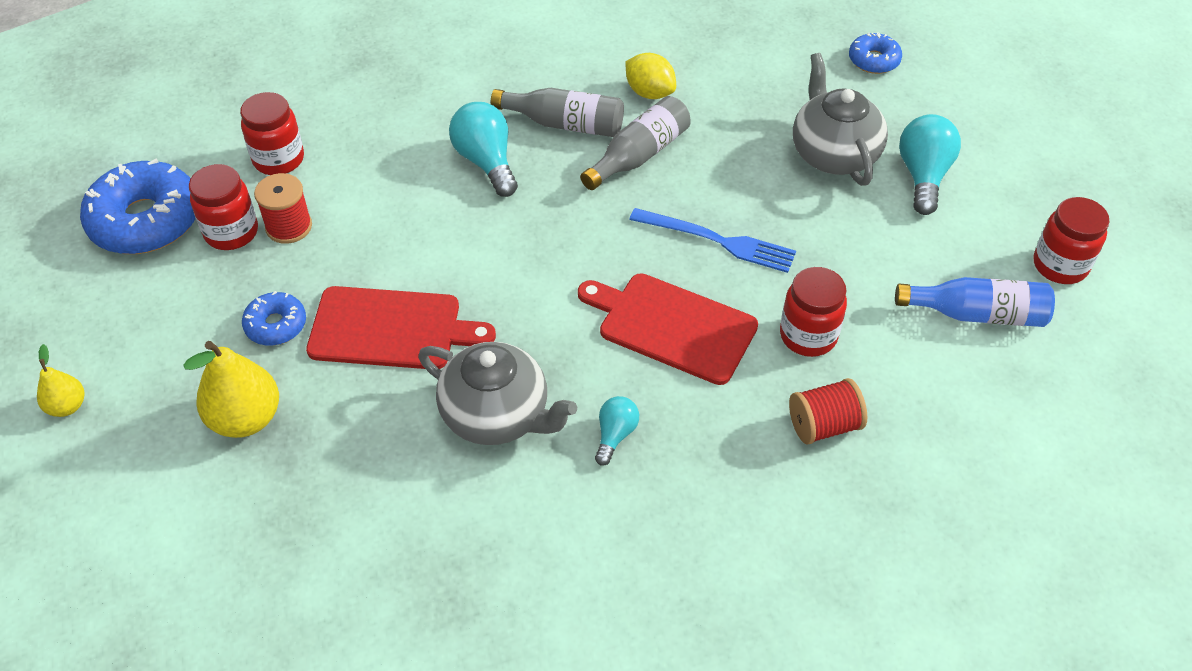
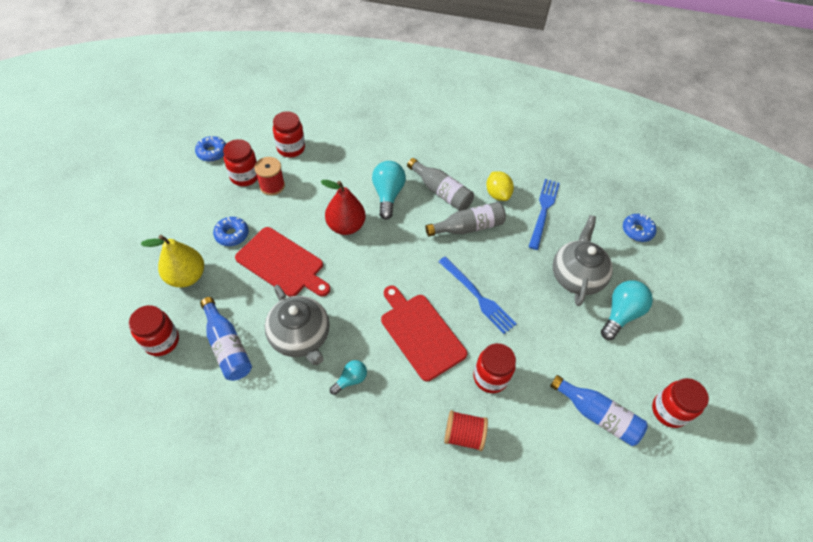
camera: 25 degrees right, 5 degrees up
yellow pear [37,344,84,417] -> none
blue donut [80,159,196,254] -> blue donut [195,136,226,162], size x0.51
none -> red jar [129,305,179,356]
none -> blue bottle [200,297,252,381]
none -> red pear [321,180,366,235]
none -> blue fork [529,179,560,250]

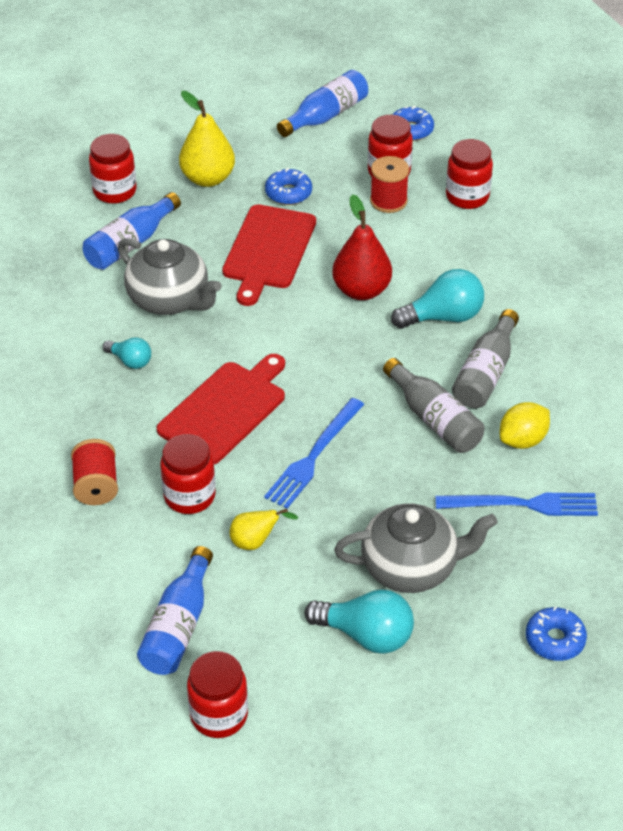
camera: 75 degrees right, 10 degrees down
grey teapot [265,285,330,365] -> grey teapot turned 90 degrees counterclockwise [117,238,222,315]
none -> yellow pear [230,509,299,550]
none -> blue bottle [277,70,368,137]

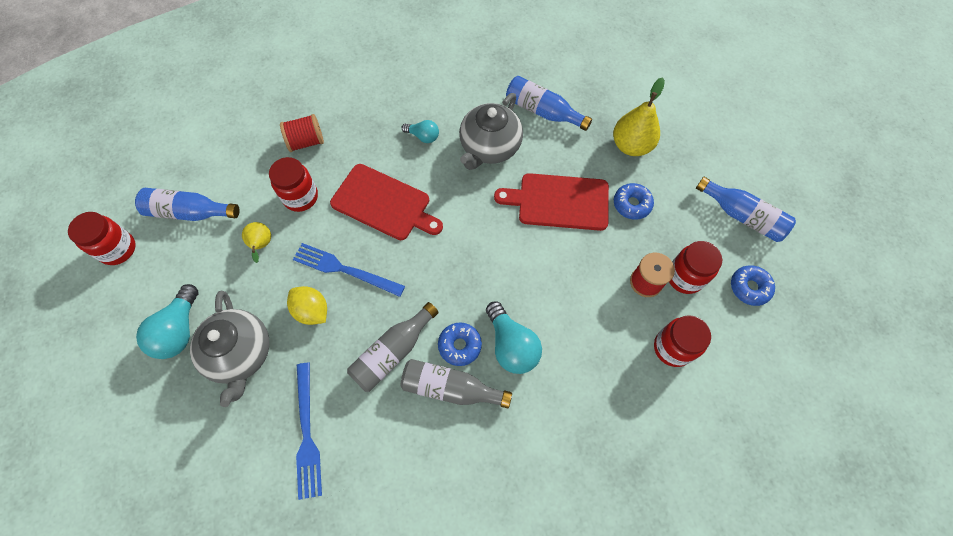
camera: 80 degrees right, 20 degrees up
red jar [89,134,136,204] -> none
turquoise light bulb [103,337,151,369] -> turquoise light bulb turned 90 degrees counterclockwise [402,120,439,143]
red pear [332,194,392,300] -> none
yellow lemon [500,402,550,449] -> yellow lemon moved to [287,286,327,325]
blue donut [526,606,587,661] -> blue donut moved to [438,323,482,366]

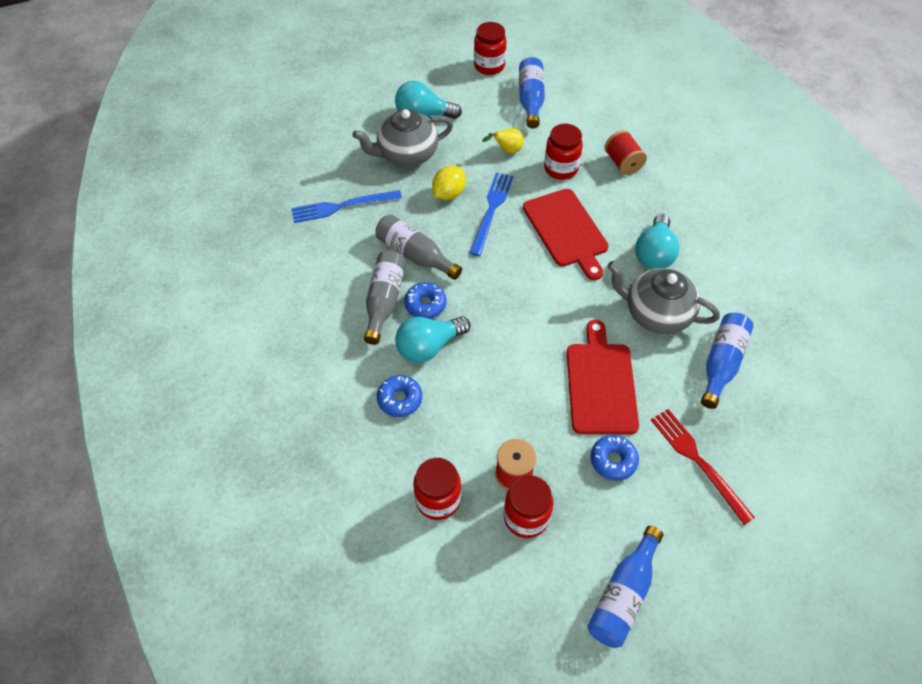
camera: 85 degrees right, 10 degrees down
red cutting board [330,164,443,240] -> red cutting board turned 45 degrees counterclockwise [523,189,609,280]
turquoise light bulb [402,120,439,143] -> turquoise light bulb [635,214,680,269], size x1.73
yellow pear [613,77,665,156] -> red fork [651,409,755,525]
blue donut [731,265,775,306] -> blue donut moved to [377,375,422,417]

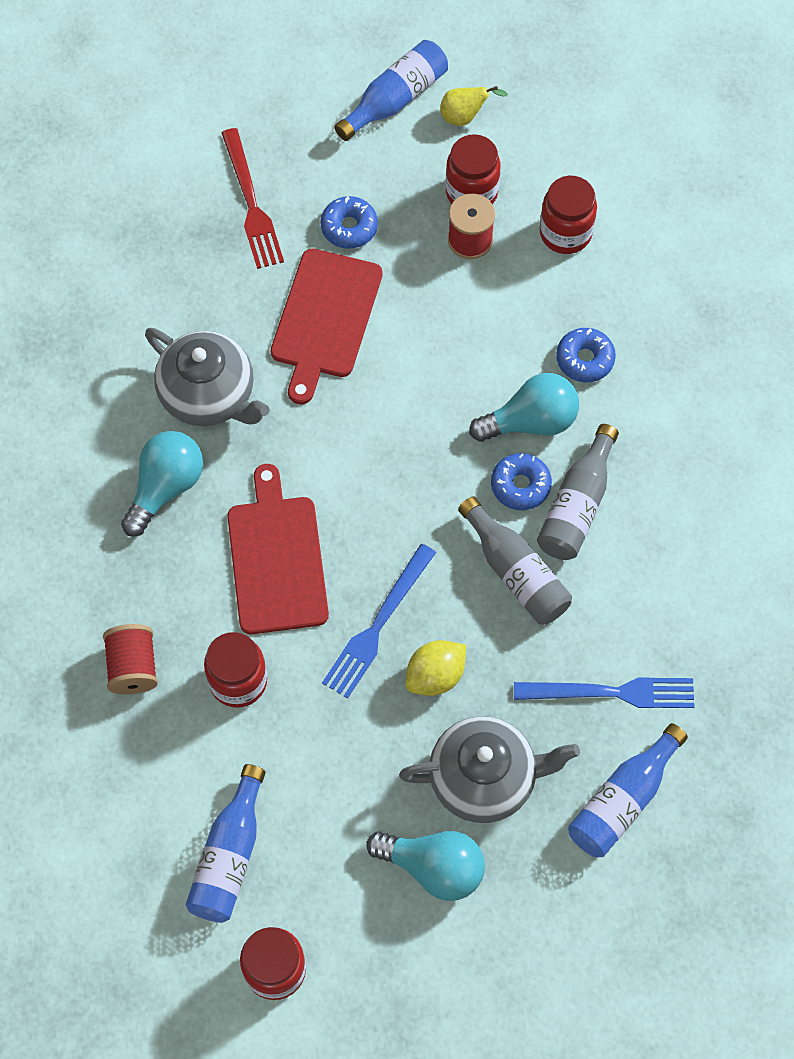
camera: 165 degrees left, 10 degrees up
yellow pear [482,128,524,154] -> yellow pear moved to [440,86,508,126]
blue bottle [701,313,754,409] -> blue bottle moved to [568,723,688,857]

